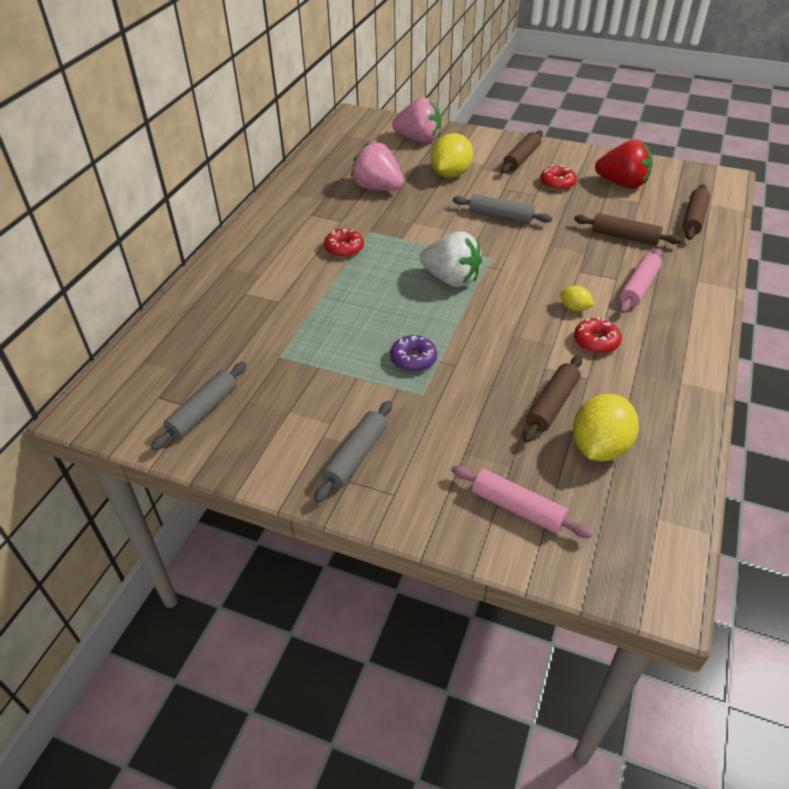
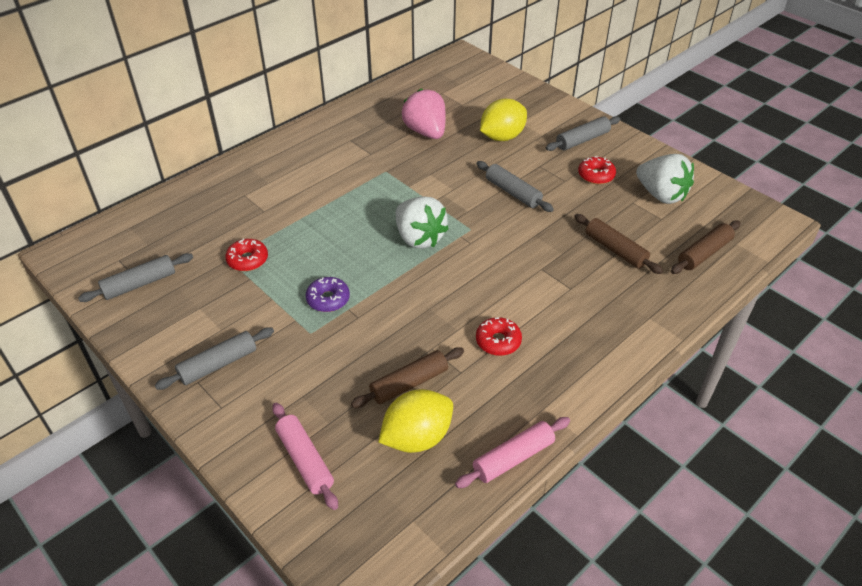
camera: 25 degrees right, 0 degrees up
red donut [324,229,364,258] -> red donut moved to [225,239,268,271]
pink strawberry [392,97,441,143] -> none
brown rolling pin [501,131,543,173] -> grey rolling pin [546,116,620,151]
yellow lemon [560,286,594,312] -> none
red strawberry [595,140,653,189] -> white strawberry [636,154,694,204]
pink rolling pin [619,249,662,313] -> pink rolling pin moved to [455,417,570,488]

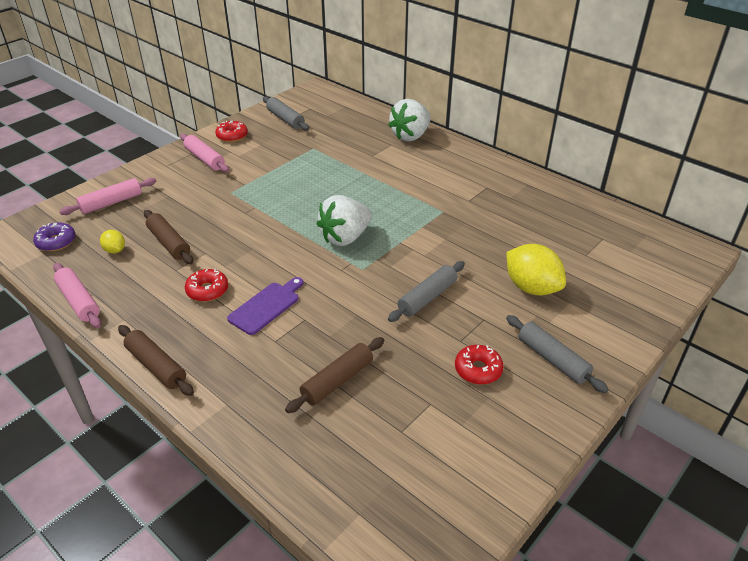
camera: 85 degrees right, 5 degrees down
grey rolling pin [155,327,274,390] -> pink rolling pin [180,134,229,172]
red donut [225,239,268,271] -> red donut moved to [215,121,248,142]
purple donut [306,277,350,312] -> purple donut moved to [33,222,76,251]
yellow lemon [378,389,453,453] -> yellow lemon [100,230,125,254], size x0.50
pink strawberry [402,89,446,139] -> none
white strawberry [636,154,694,204] -> white strawberry moved to [388,99,431,141]
brown rolling pin [671,220,740,274] -> brown rolling pin moved to [118,325,194,396]
none -> purple cutting board [227,277,304,335]

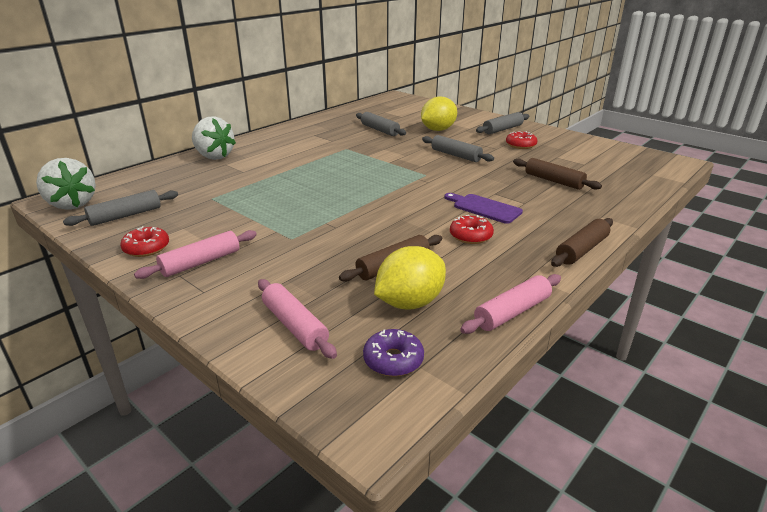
camera: 90 degrees left, 10 degrees down
yellow lemon [100,230,125,254] -> yellow lemon [374,246,446,310], size x2.01
white strawberry [317,195,372,246] -> white strawberry moved to [36,158,96,210]
none -> grey rolling pin [356,112,406,136]

